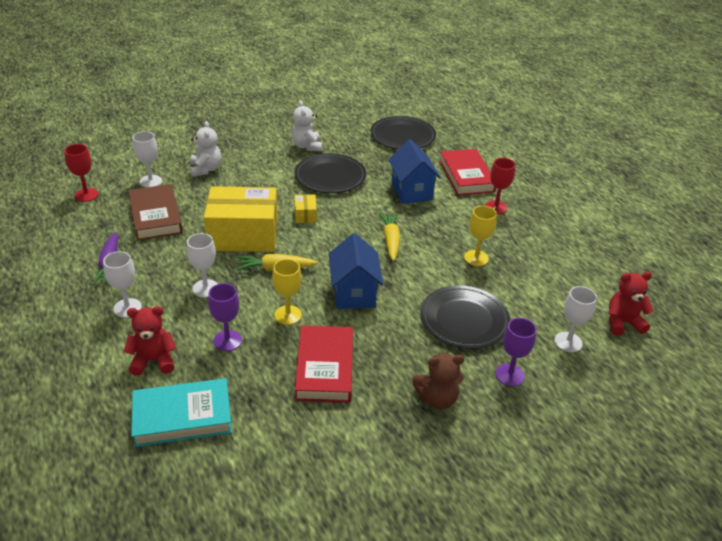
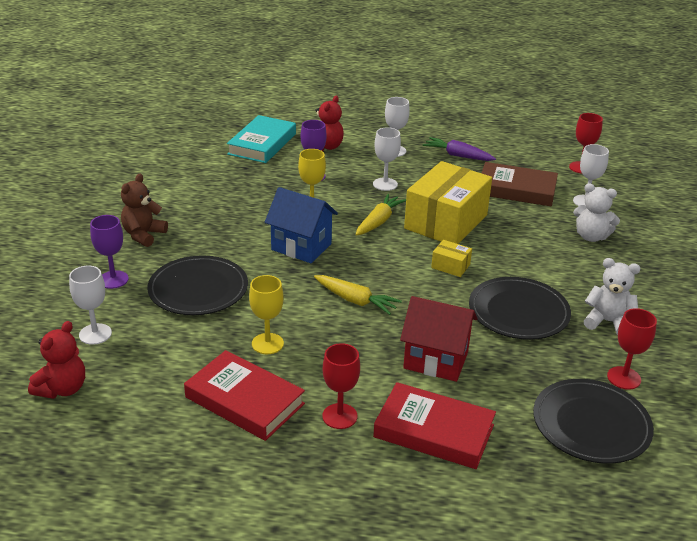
camera: 125 degrees right, 5 degrees down
red book [295,325,353,403] -> red book moved to [184,350,305,441]
blue house [388,139,441,204] -> red house [400,296,477,382]
none -> red goblet [607,308,657,390]

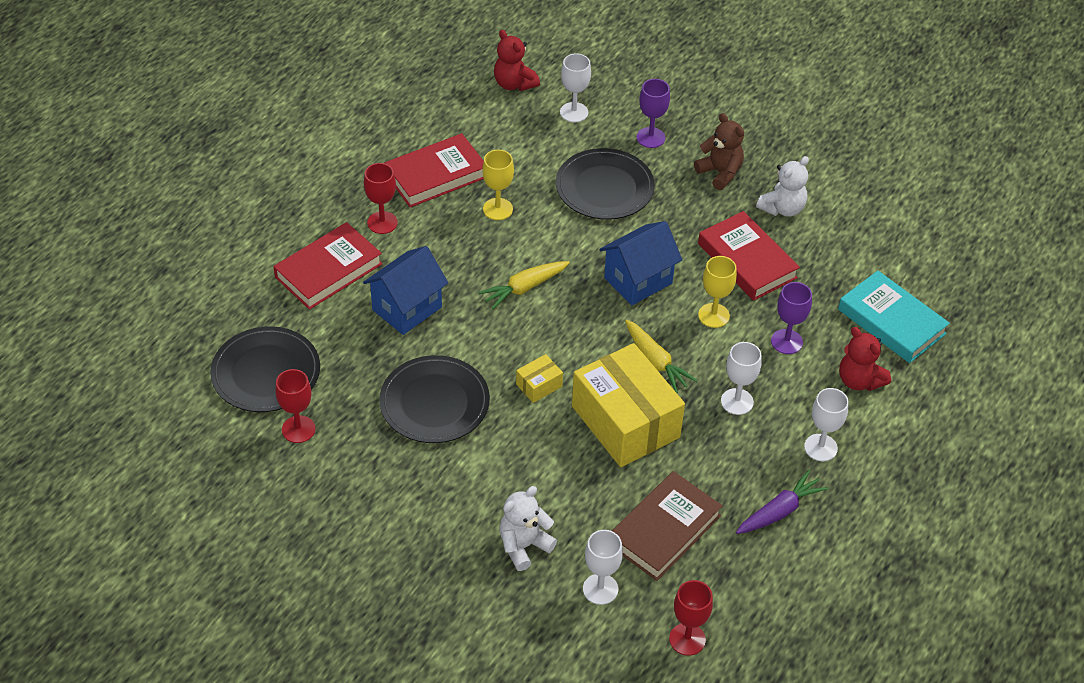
camera: 115 degrees right, 15 degrees up
red house [400,296,477,382] -> blue house [363,246,448,335]
white teddy bear [584,258,640,335] -> white teddy bear moved to [756,156,809,217]
none -> red book [698,211,800,301]

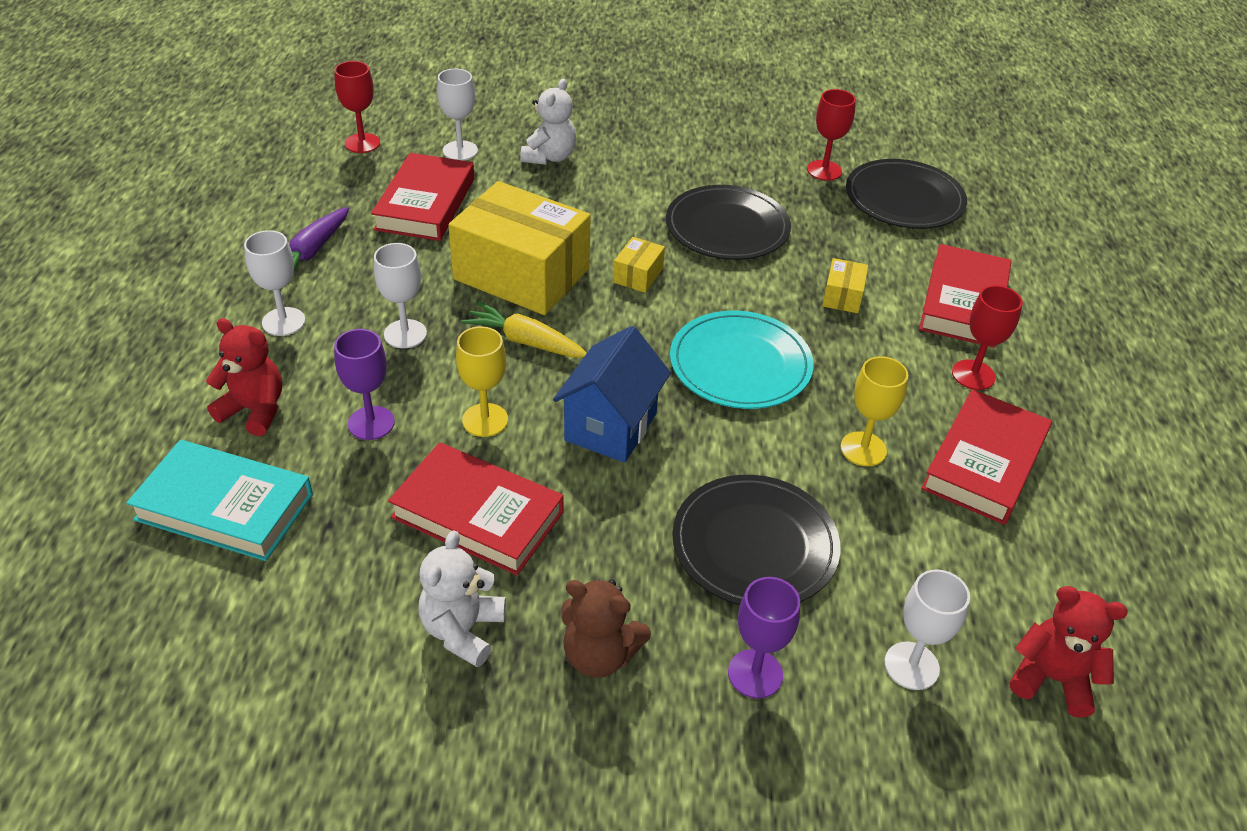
camera: 150 degrees right, 5 degrees down
blue house [363,246,448,335] -> yellow box [822,258,868,313]
yellow carrot [479,261,570,310] -> turquoise plate [670,311,814,409]
brown book [612,471,723,581] -> red book [371,153,474,241]

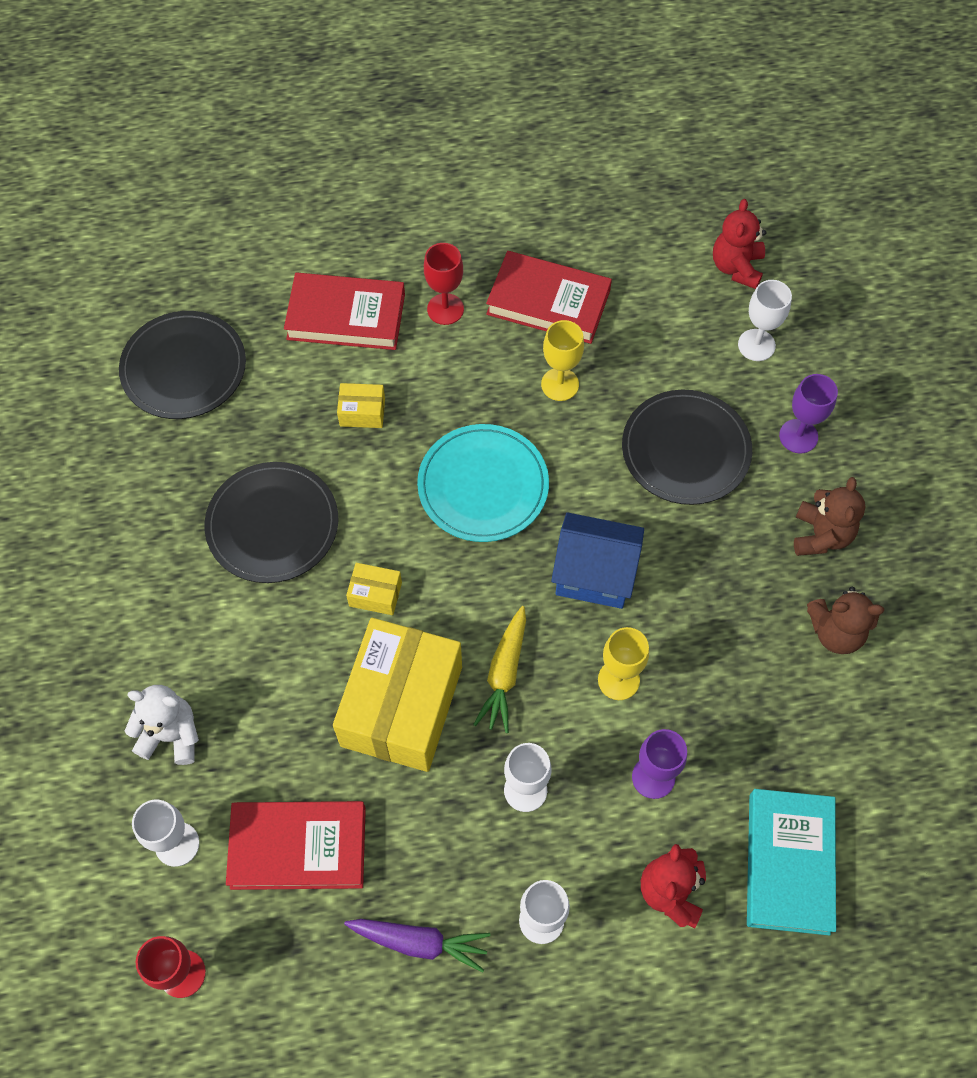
camera: 100 degrees left, 20 degrees up
red book [388,442,564,575] -> none
white teddy bear [419,530,506,667] -> brown teddy bear [807,587,884,654]
red goblet [807,89,856,181] -> none

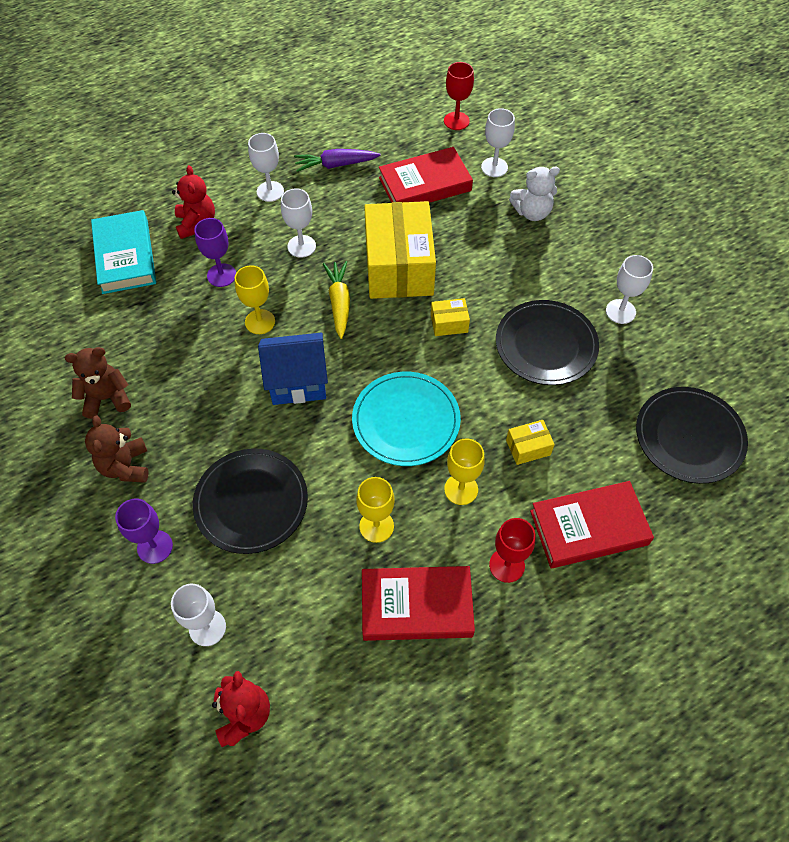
camera: 160 degrees right, 5 degrees down
none -> yellow goblet [444,438,485,505]
none -> white goblet [606,255,653,324]

